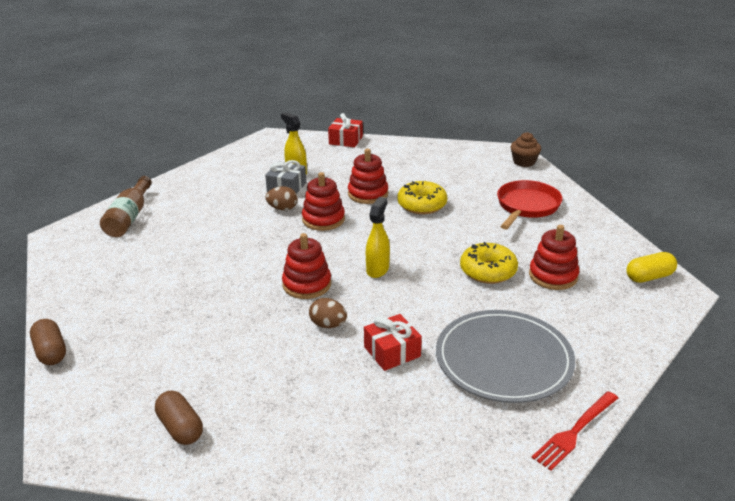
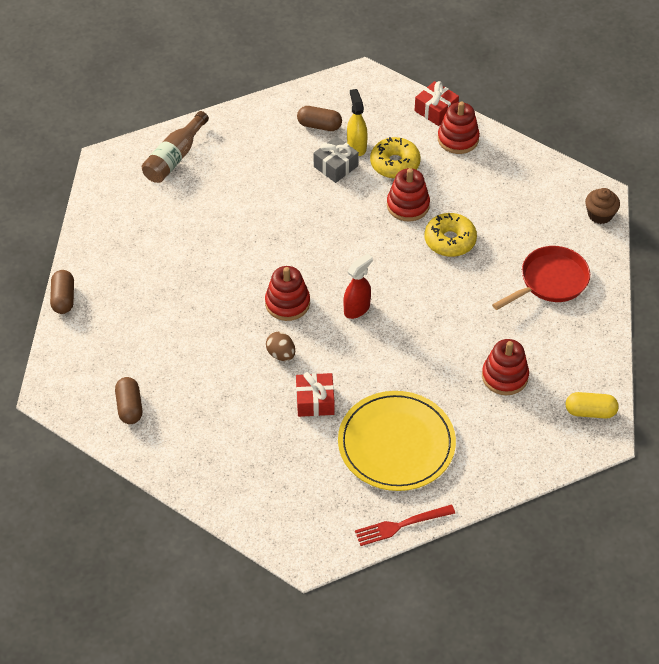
camera: 25 degrees right, 20 degrees up
brown egg [265,186,298,210] -> none
red stacking toy [302,172,345,231] -> red stacking toy moved to [438,102,480,154]
yellow spray bottle [366,197,390,278] -> red spray bottle [343,253,373,319]
grey plate [436,310,575,403] -> yellow plate [338,391,456,491]
yellow donut [460,242,518,284] -> yellow donut moved to [370,137,421,179]
none -> brown capsule [297,106,342,131]

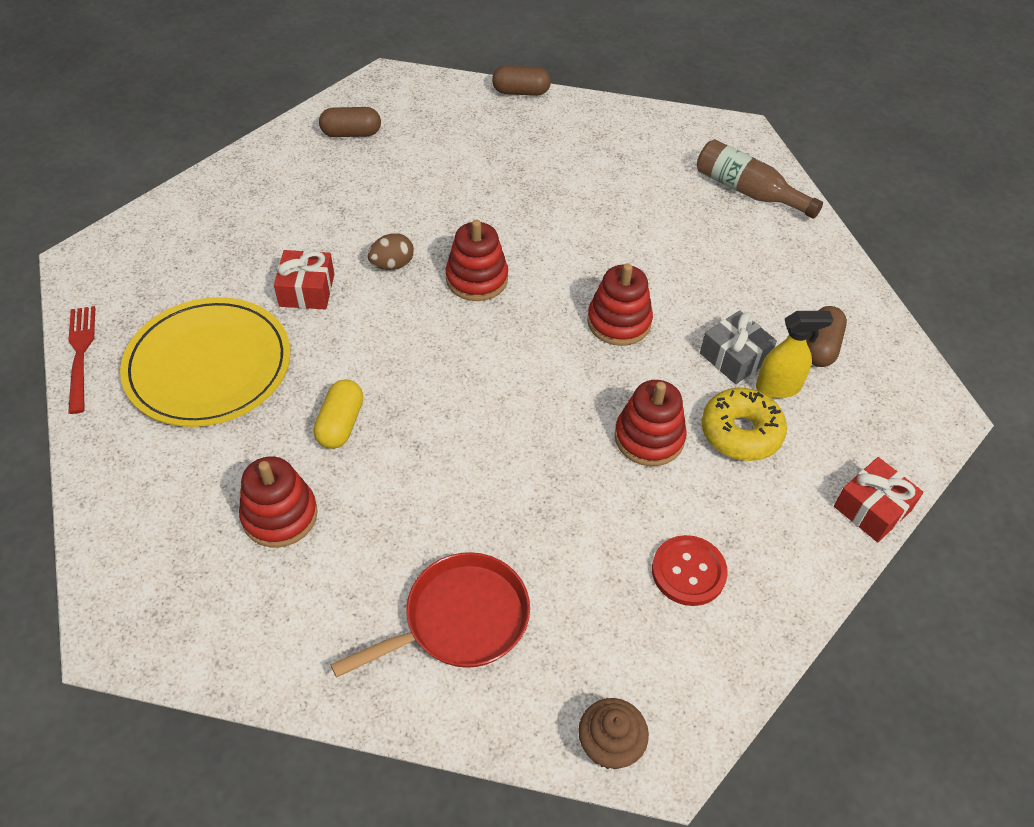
camera: 95 degrees right, 0 degrees up
red spray bottle [343,253,373,319] -> none
yellow donut [425,213,477,257] -> none
red stacking toy [438,102,480,154] -> red stacking toy moved to [587,263,653,346]
red pan [492,246,590,310] -> red pan turned 90 degrees counterclockwise [330,552,530,678]
yellow capsule [566,392,619,419] -> yellow capsule moved to [314,379,363,449]
none -> red button [652,535,728,606]

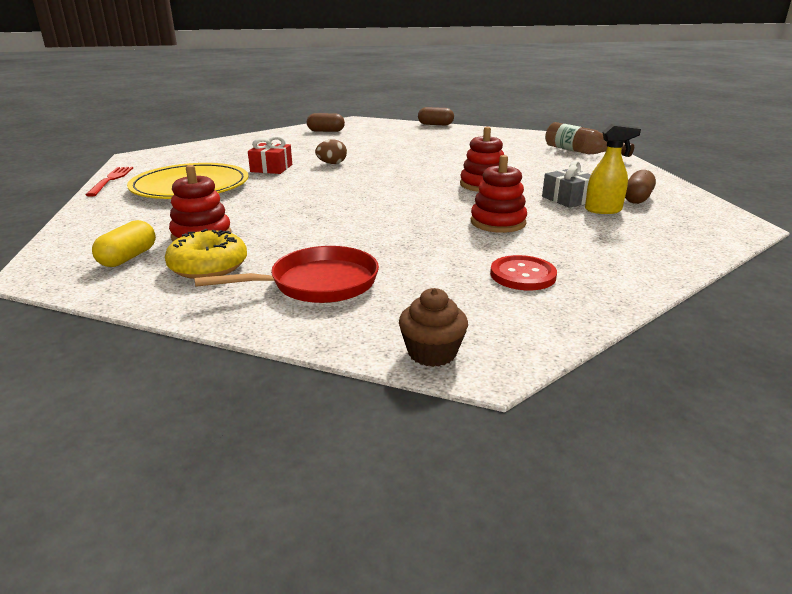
camera: 10 degrees right, 25 degrees down
yellow capsule [314,379,363,449] -> yellow capsule moved to [92,220,156,267]
red stacking toy [446,220,508,301] -> none
yellow donut [702,388,787,461] -> yellow donut moved to [165,229,247,279]
red gift [834,457,924,542] -> none

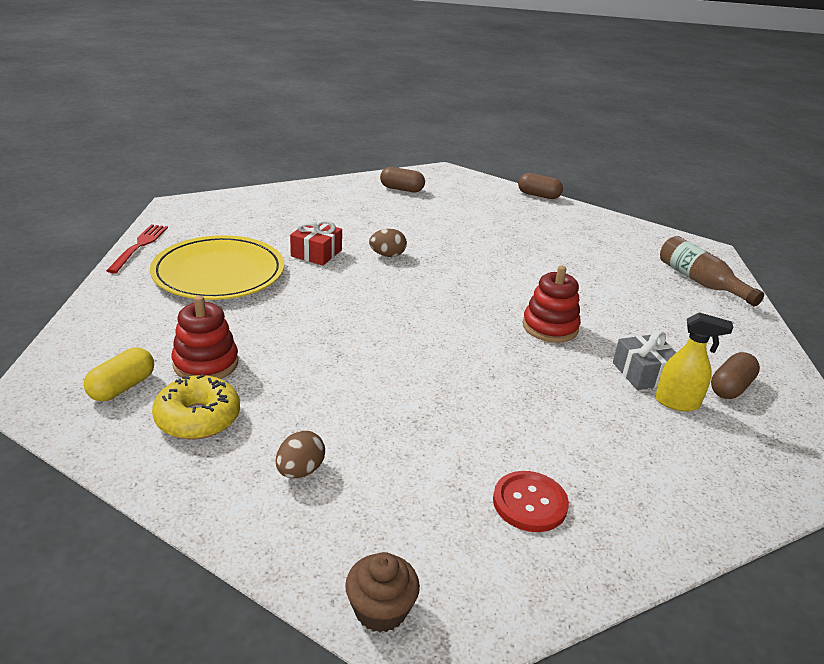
camera: 10 degrees right, 5 degrees up
red pan [194,246,379,303] -> brown egg [276,431,325,478]
red stacking toy [471,155,527,233] -> none

